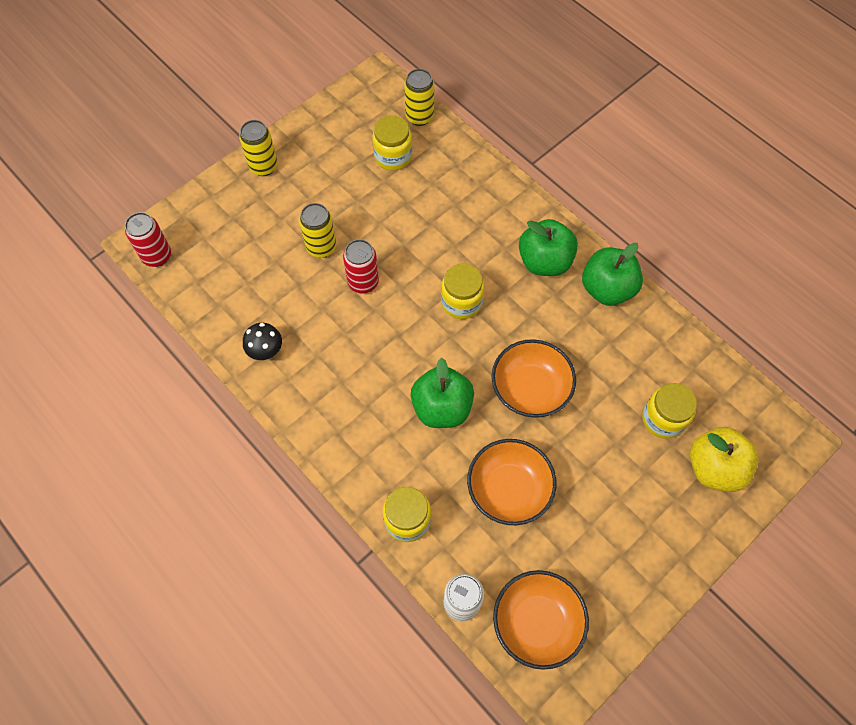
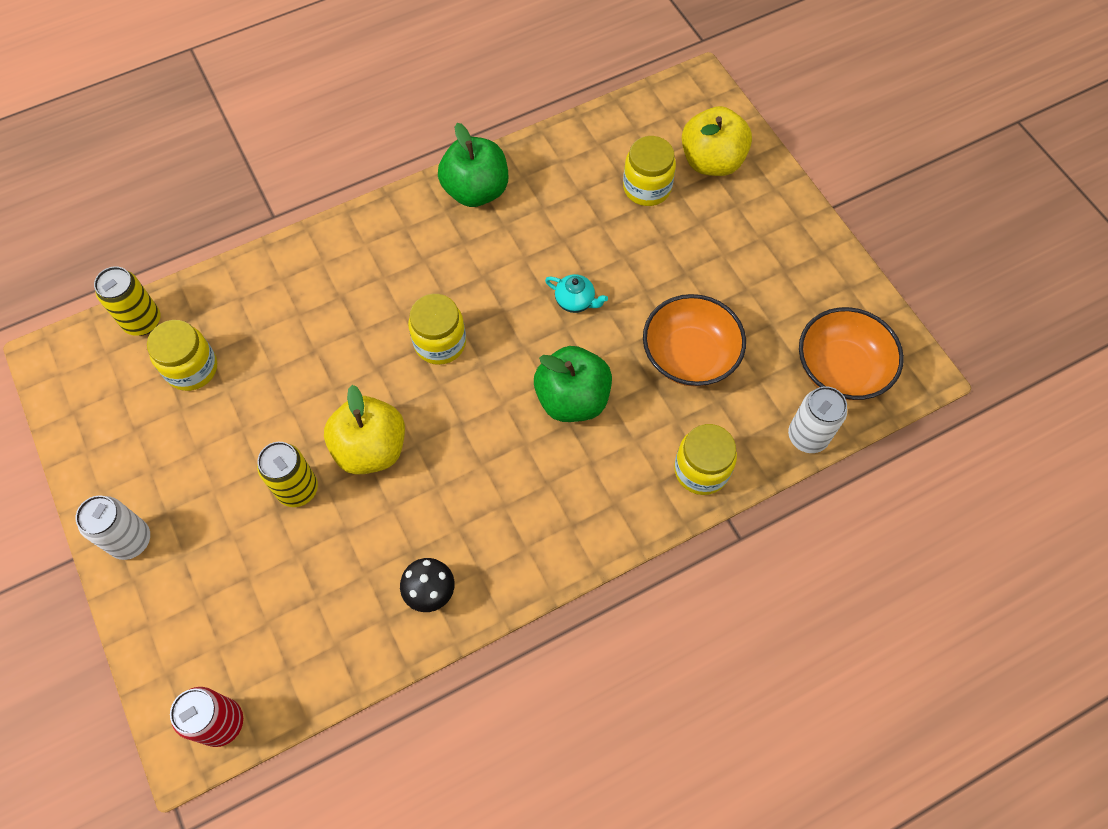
camera: 75 degrees left, 0 degrees up
yellow can [239,120,278,176] -> white can [75,495,150,560]
red can [343,239,379,293] -> yellow apple [324,385,405,475]
orange bowl [492,339,576,418] -> turquoise teapot [545,274,608,313]
green apple [519,219,578,276] -> none

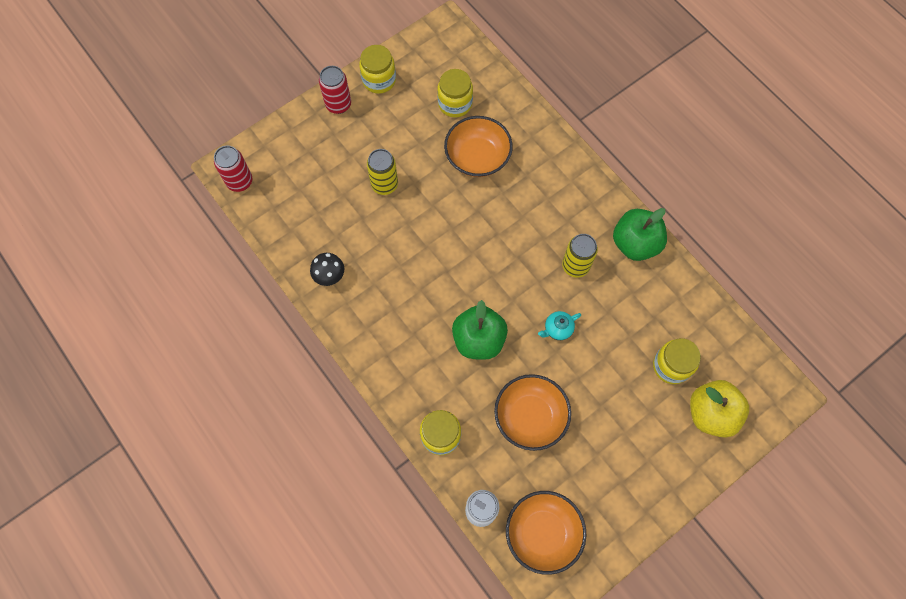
camera: 80 degrees right, 5 degrees up
white can [75,495,150,560] -> red can [319,66,351,114]
yellow can [94,266,161,336] -> yellow can moved to [562,234,598,278]
yellow apple [324,385,405,475] -> none
yellow jar [408,294,466,365] -> yellow jar moved to [359,45,396,94]
turquoise teapot [545,274,608,313] -> turquoise teapot turned 45 degrees clockwise [538,311,581,340]
none -> orange bowl [444,116,513,177]

